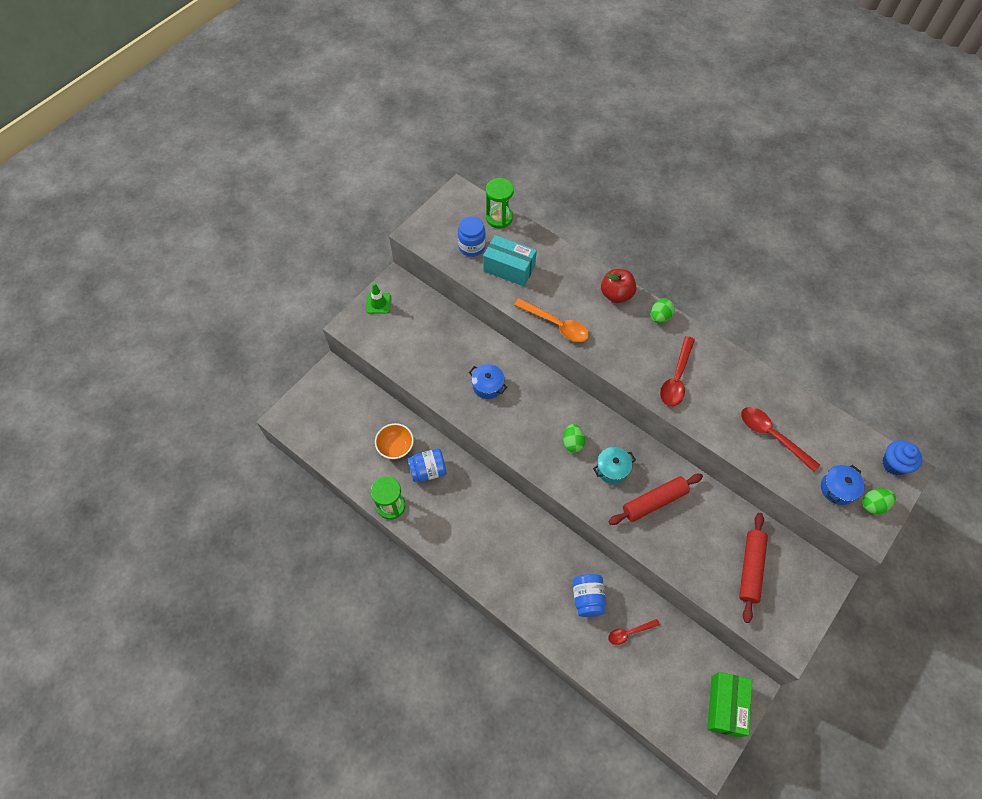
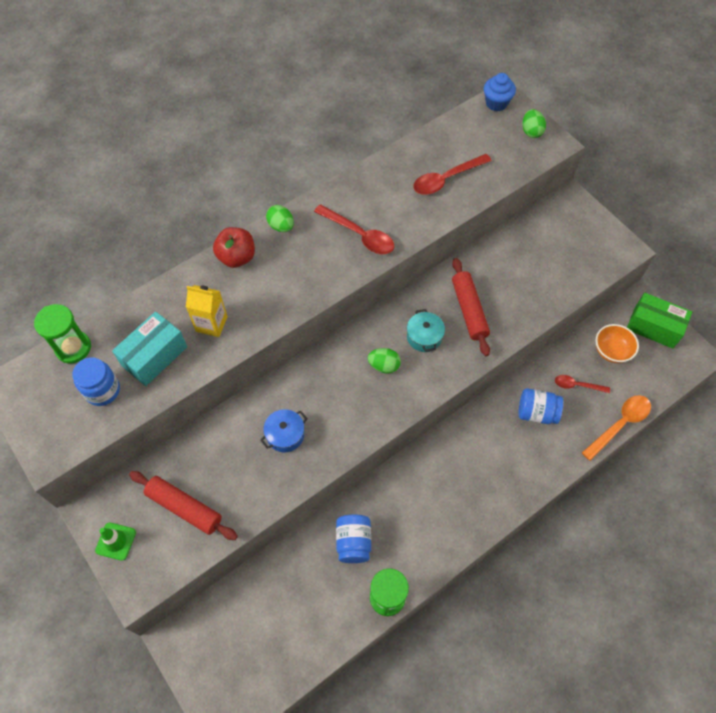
camera: 75 degrees left, 0 degrees up
orange bowl [375,423,414,459] -> orange bowl moved to [595,324,639,363]
orange spoon [514,298,589,342] -> orange spoon moved to [582,395,651,461]
red spoon [608,619,660,645] -> red spoon turned 105 degrees clockwise [555,375,610,393]
red rolling pin [739,513,768,623] -> red rolling pin moved to [129,471,238,540]
blue pot [821,465,865,505] -> none
none -> yellow carton [186,285,228,337]

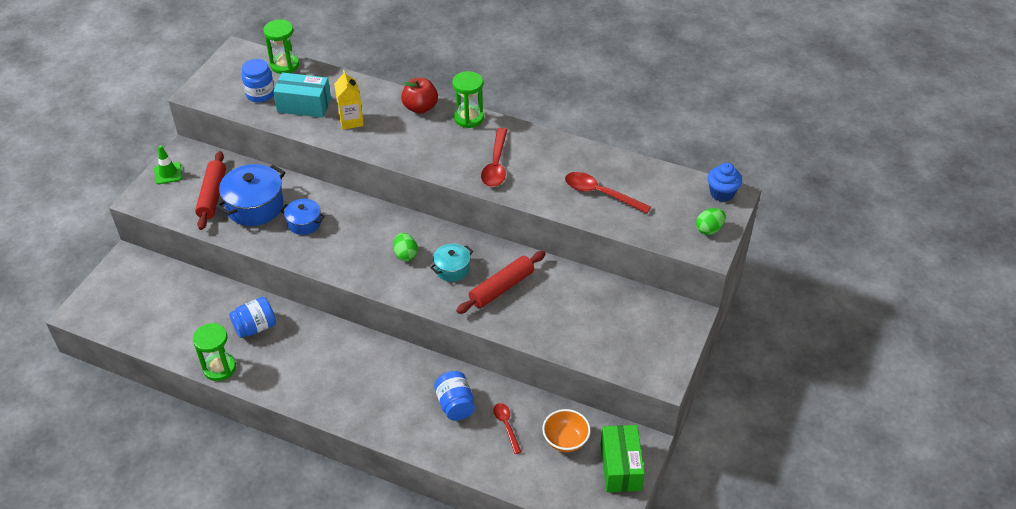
camera: 60 degrees right, 15 degrees down
green egg [266,205,294,232] -> green hourglass [452,71,484,128]
orange spoon [582,395,651,461] -> none
none -> blue pot [216,164,285,226]

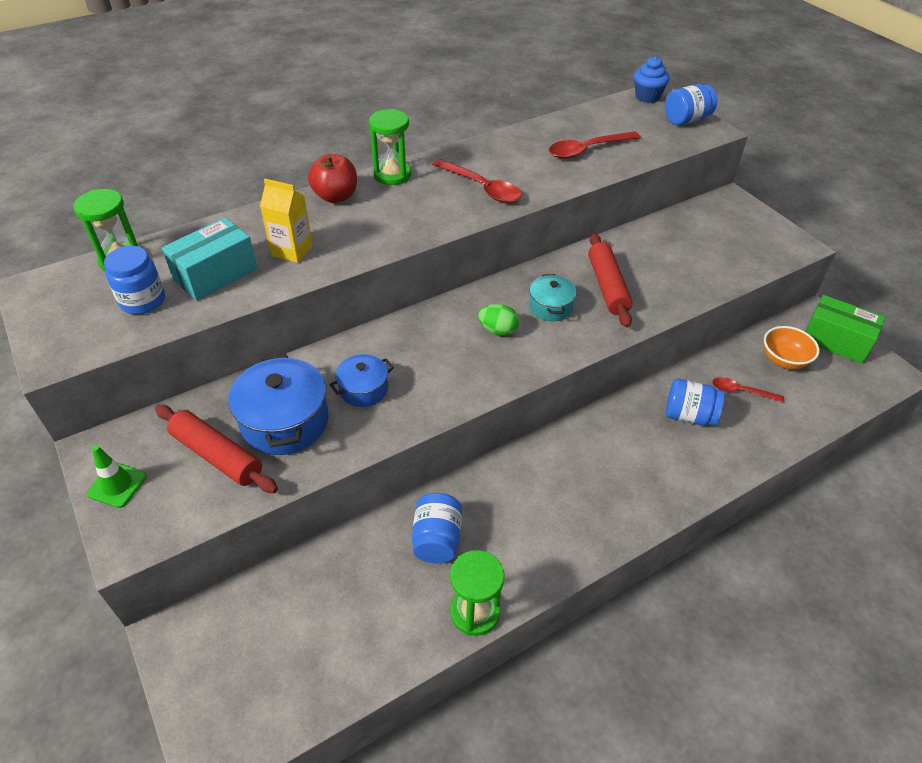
camera: 55 degrees left, 0 degrees up
green egg [696,208,726,235] -> blue jar [665,84,717,125]

